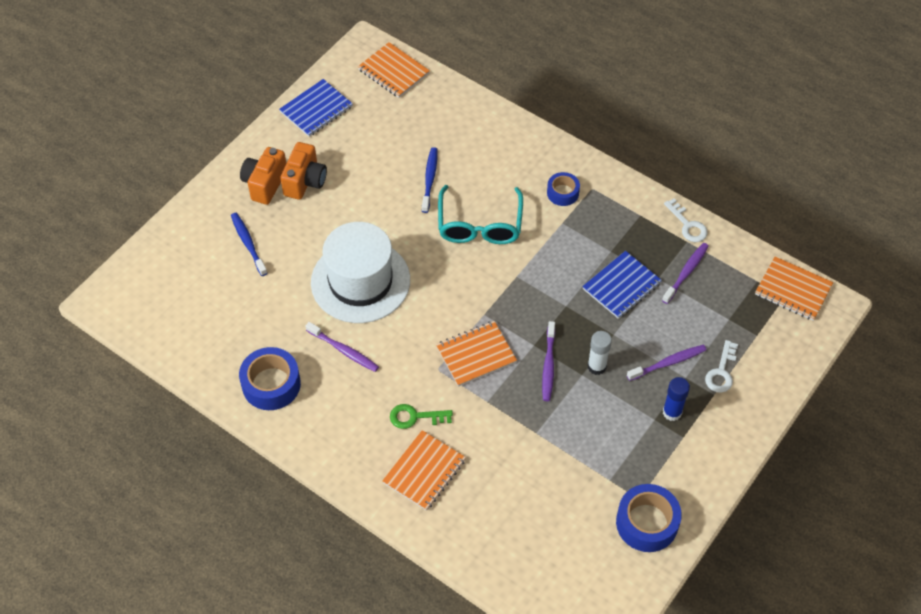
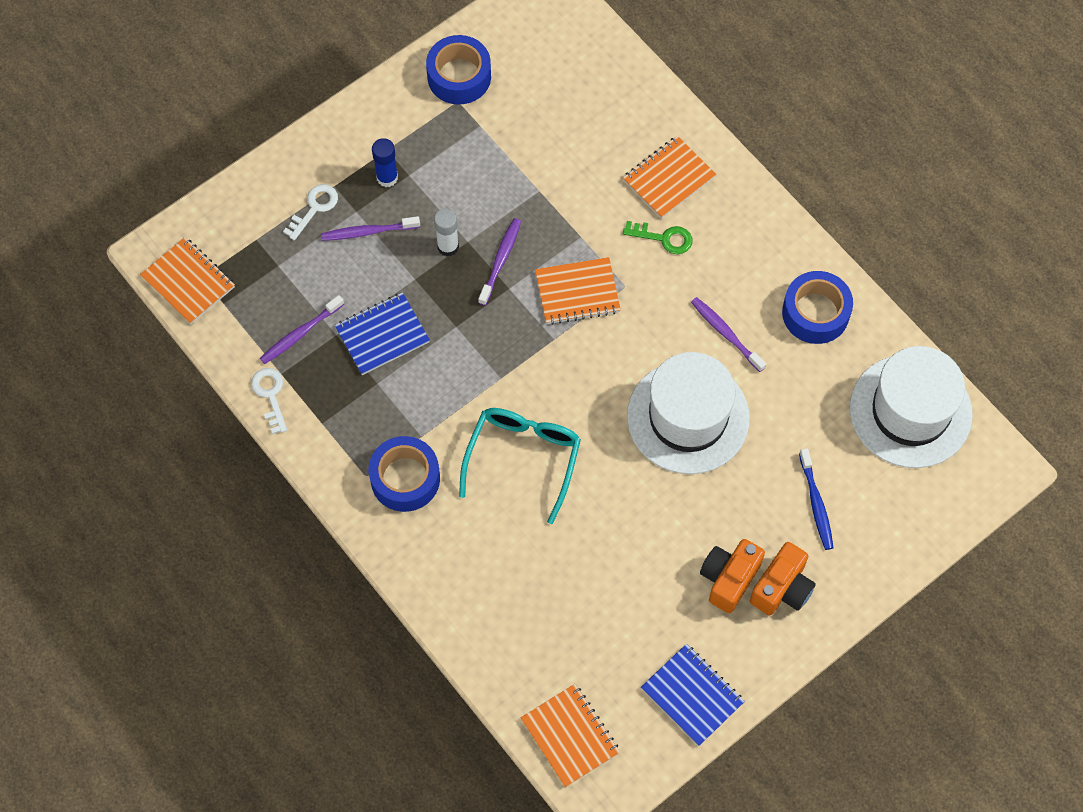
camera: 165 degrees left, 10 degrees up
blue notebook [279,79,353,137] -> blue notebook turned 75 degrees clockwise [641,644,745,746]
blue toothbrush [422,147,437,213] -> none
blue tape [547,172,580,206] -> blue tape [369,436,440,512], size x1.66
none -> white hat [850,346,973,468]

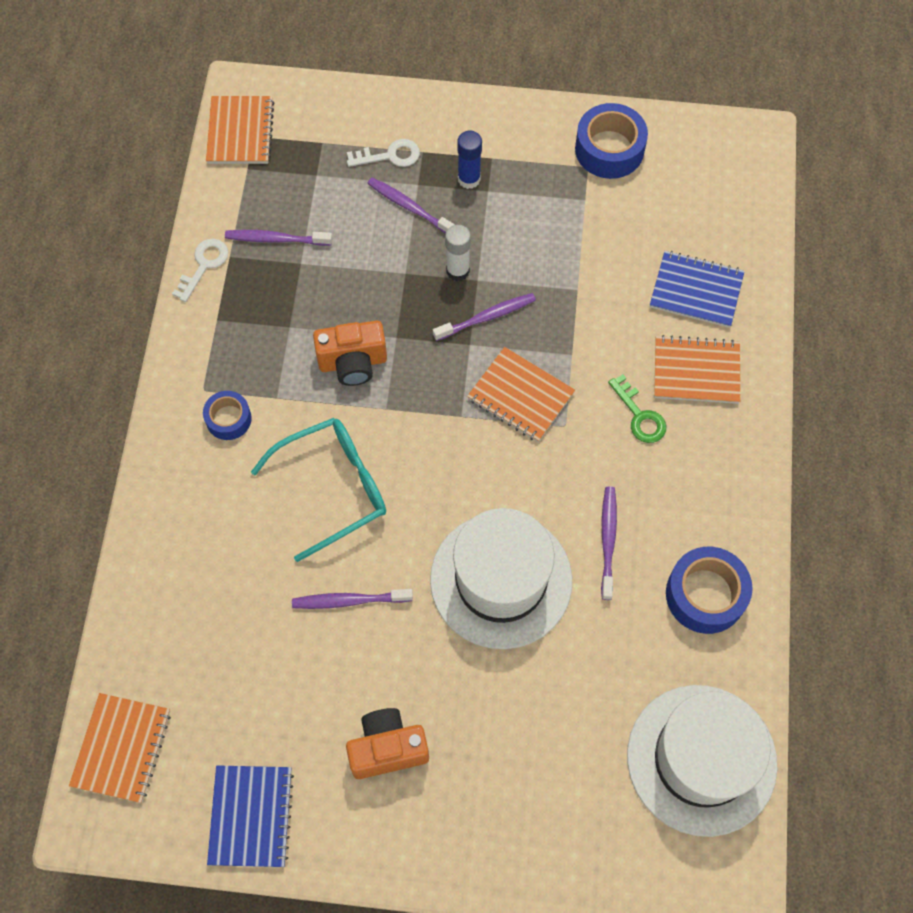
camera: 45 degrees right, 0 degrees up
blue notebook [335,292,430,375] -> blue notebook moved to [650,251,745,328]
blue tape [369,436,440,512] -> blue tape [203,391,252,440], size x0.60
orange camera [750,542,816,615] -> orange camera moved to [313,321,387,386]
blue toothbrush [799,448,834,550] -> none
none -> purple toothbrush [292,589,413,609]

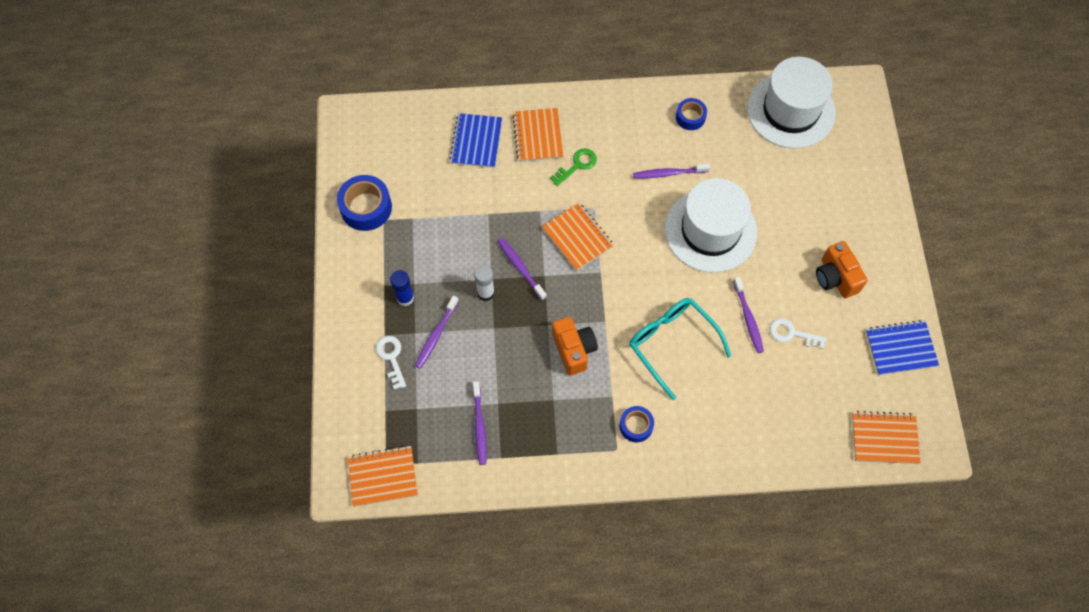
camera: 100 degrees left, 0 degrees up
white key [172,239,228,302] -> white key moved to [770,318,827,349]
orange notebook [467,347,575,442] -> orange notebook turned 60 degrees counterclockwise [542,203,614,271]
blue tape [666,547,753,634] -> blue tape [676,98,707,130], size x0.60

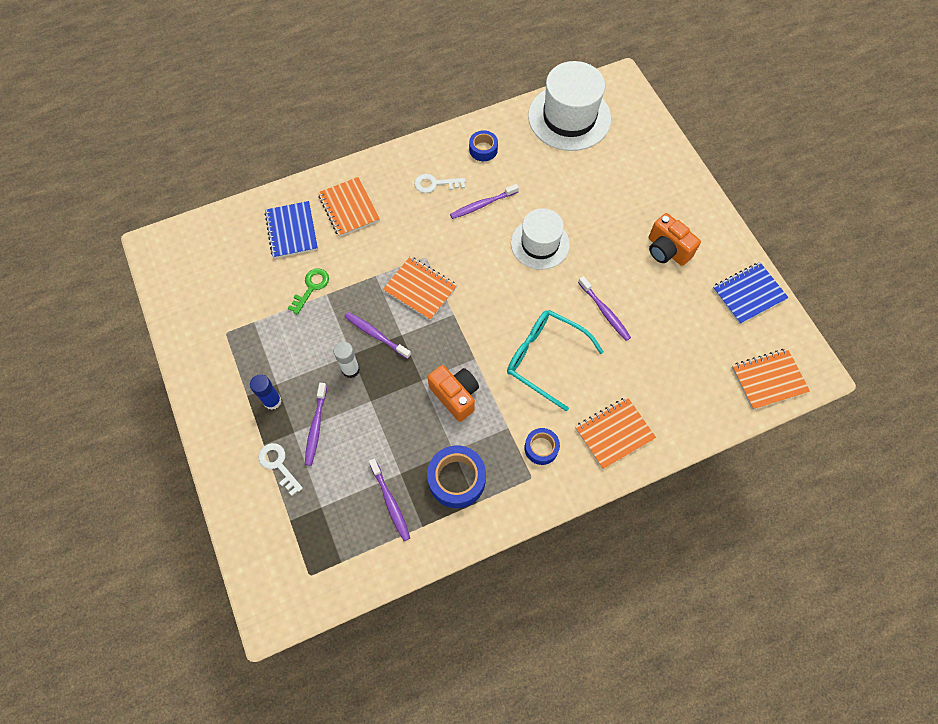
camera: 20 degrees left, 0 degrees up
blue tape [337,175,392,231] -> blue tape moved to [427,445,486,508]
orange notebook [347,445,418,507] -> orange notebook moved to [575,397,656,469]
green key [550,149,597,186] -> green key moved to [288,268,329,315]
white hat [665,178,757,273] -> white hat [511,208,570,270], size x0.66
white key [770,318,827,349] -> white key moved to [414,174,466,193]

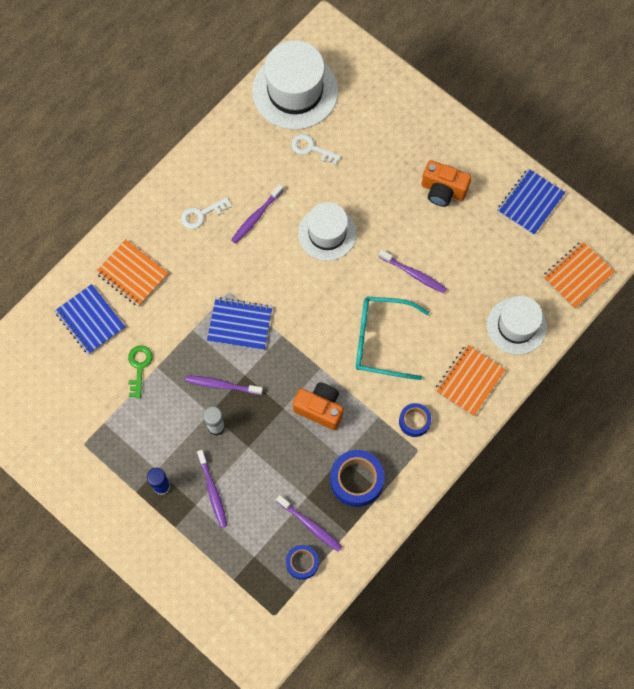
camera: 25 degrees left, 5 degrees up
white key [258,443,303,496] -> white key moved to [291,134,341,165]
orange notebook [383,256,457,321] -> blue notebook [207,297,272,350]
blue tape [469,130,498,161] -> blue tape moved to [286,545,319,580]
none -> white hat [487,296,547,355]

